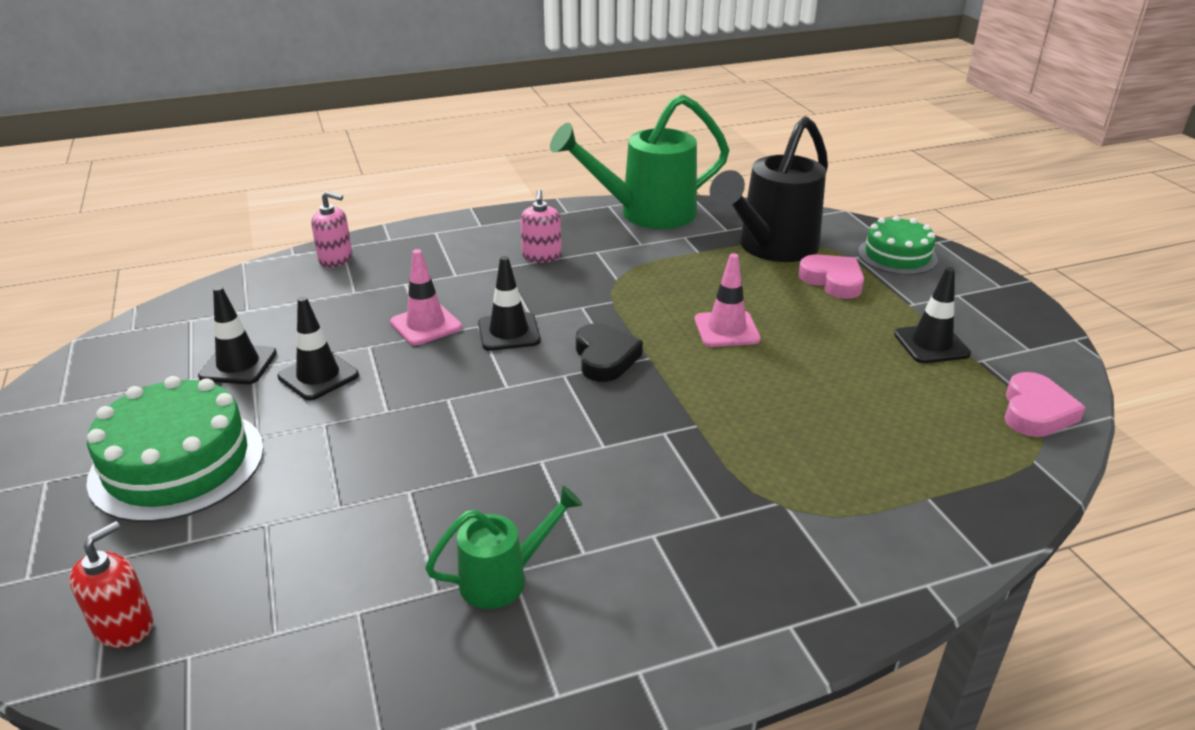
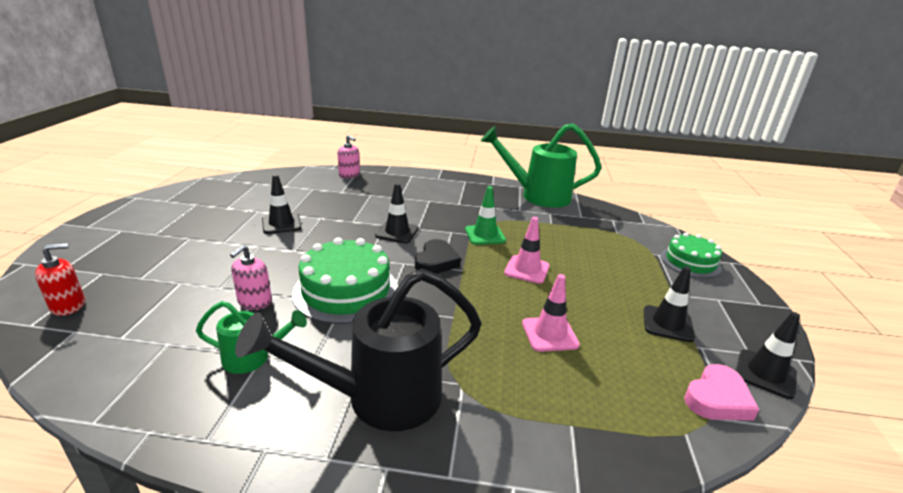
camera: 25 degrees right, 5 degrees down
green cake [86,376,264,522] -> green cake moved to [292,237,398,324]
black traffic cone [198,286,277,384] -> black traffic cone moved to [736,312,800,399]
pink traffic cone [390,249,462,345] -> pink traffic cone moved to [522,274,580,352]
pink soap dispenser [520,189,561,263] -> pink soap dispenser moved to [230,245,272,310]
black watering can [710,116,828,262] -> black watering can moved to [235,269,482,431]
pink heart [798,254,864,299] -> none
none -> green traffic cone [465,186,506,245]

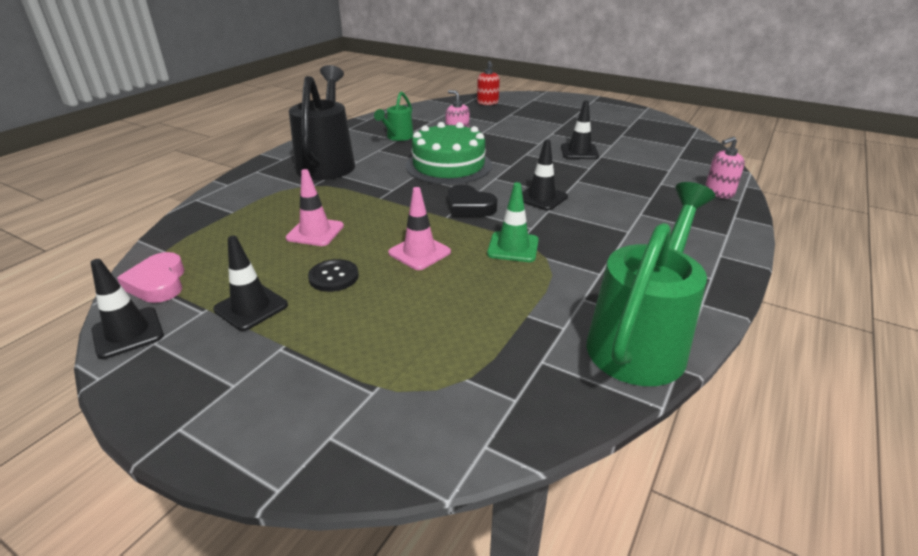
camera: 115 degrees right, 5 degrees up
green cake [661,233,722,278] -> none
none -> black button [308,259,359,292]

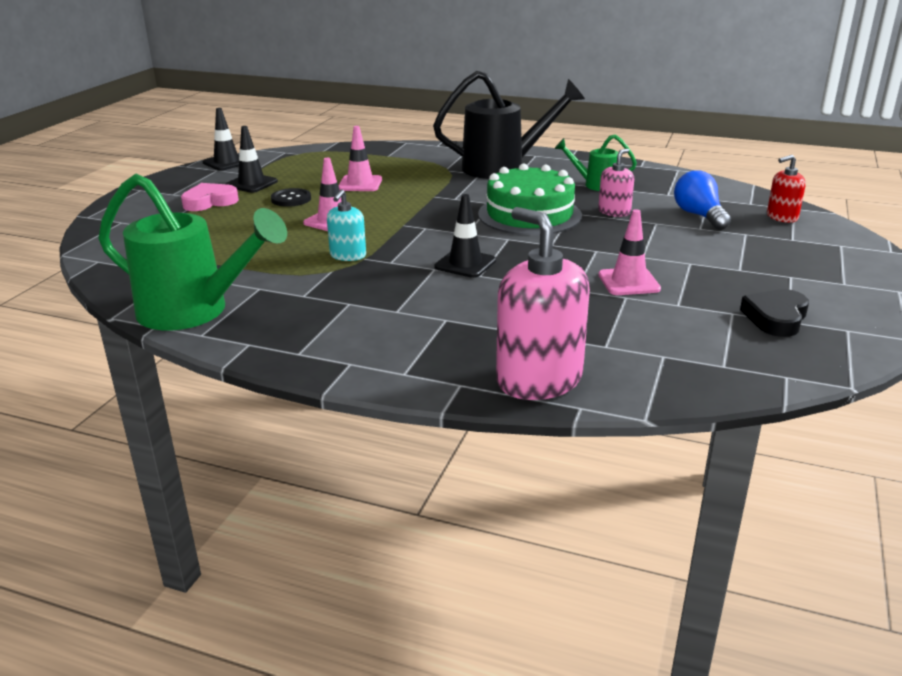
camera: 80 degrees right, 5 degrees down
pink heart [117,252,185,303] -> pink heart moved to [181,183,239,211]
black heart [448,185,498,217] -> black heart moved to [740,289,809,337]
green traffic cone [487,182,539,262] -> turquoise soap dispenser [327,189,366,261]
black traffic cone [561,101,599,159] -> pink traffic cone [598,209,661,295]
pink soap dispenser [705,137,745,198] -> pink soap dispenser [496,207,590,400], size x1.90
none -> blue light bulb [674,170,731,230]

